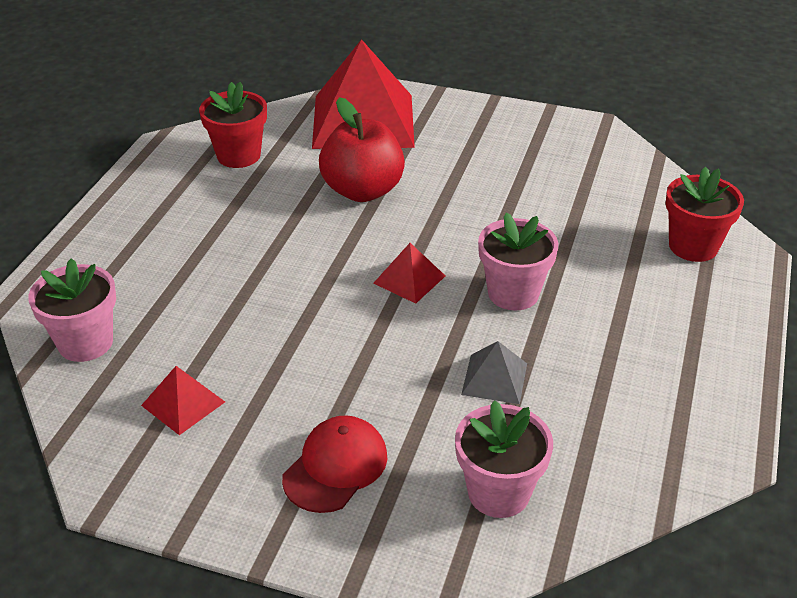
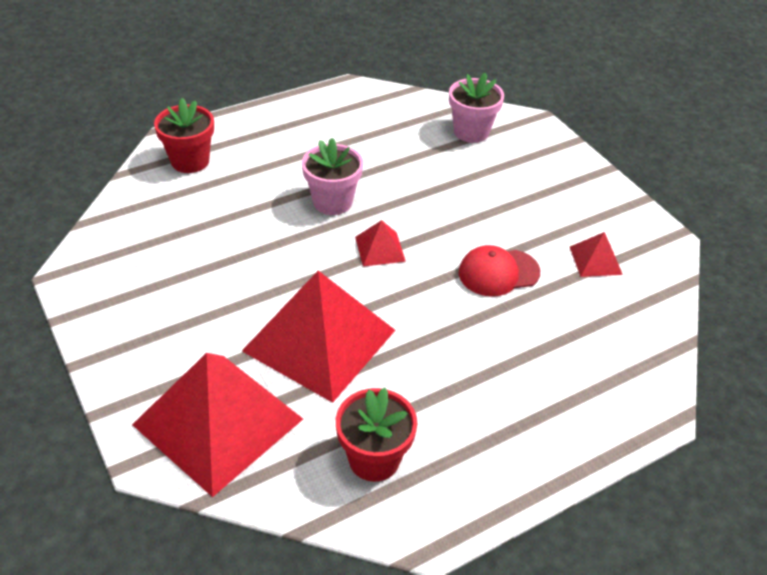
camera: 140 degrees left, 5 degrees up
pink flower pot [28,258,116,362] -> none
red cap [282,415,388,513] -> red cap moved to [459,245,540,297]
red apple [319,97,405,202] -> red pyramid [242,271,395,403]
grey pyramid [461,341,527,404] -> none

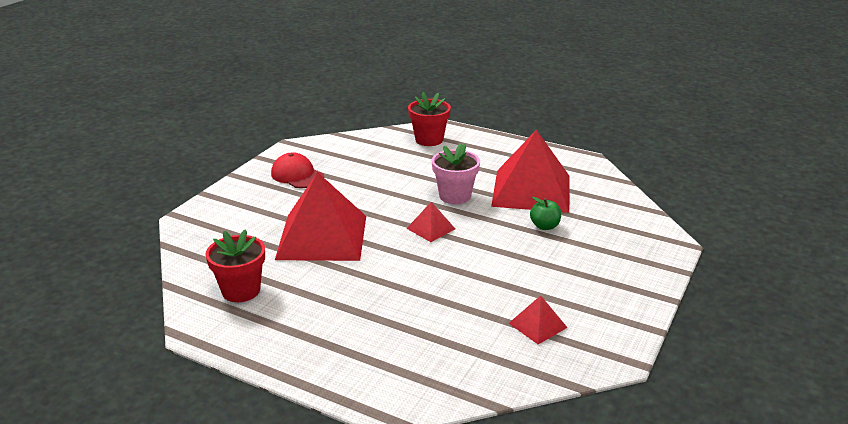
camera: 60 degrees right, 15 degrees down
red pyramid [132,353,303,497] -> red pyramid moved to [491,130,570,213]
pink flower pot [449,72,504,143] -> none
red cap [459,245,540,297] -> red cap moved to [271,152,324,188]
none -> green apple [530,197,561,230]

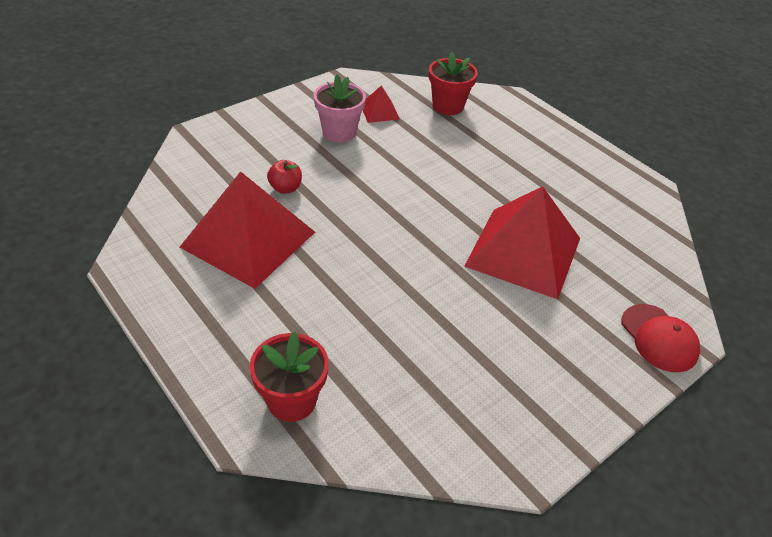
camera: 160 degrees left, 15 degrees up
red flower pot [205,229,265,302] -> red flower pot moved to [429,52,478,115]
red cap [271,152,324,188] -> red cap moved to [621,304,700,372]
red pyramid [406,202,455,242] -> none
pink flower pot [432,144,480,204] -> pink flower pot moved to [314,75,366,143]
green apple [530,197,561,230] -> red apple [267,160,302,194]

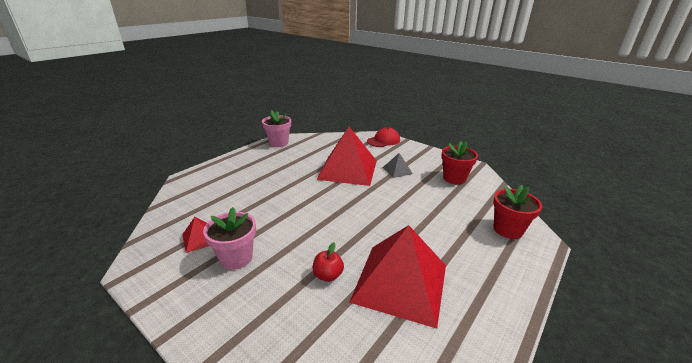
camera: 100 degrees left, 15 degrees down
red flower pot [429,52,478,115] -> red flower pot moved to [441,141,478,184]
none -> pink flower pot [262,110,291,147]
none -> grey pyramid [382,153,413,178]

